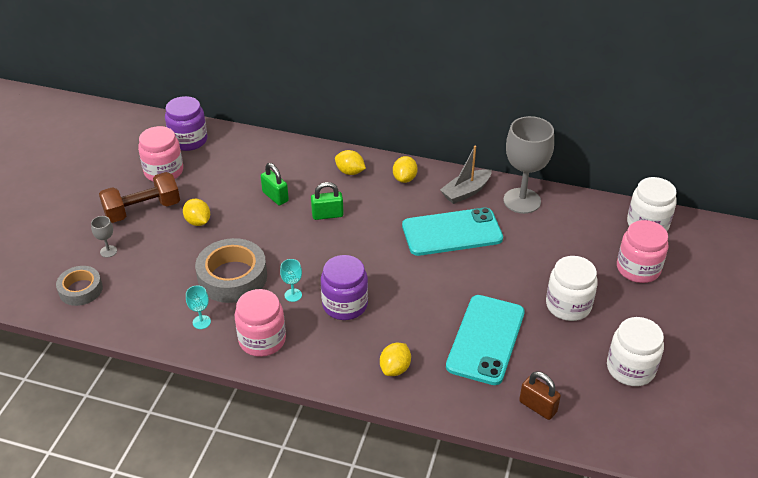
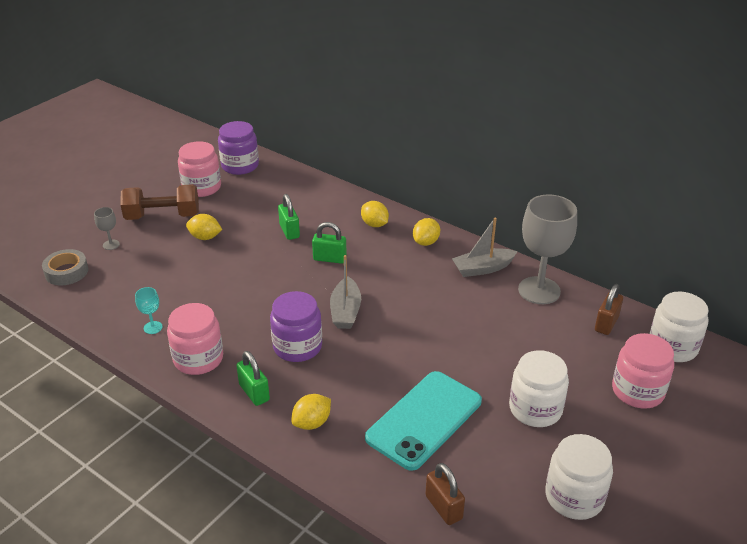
camera: 20 degrees right, 5 degrees down
yellow lemon [183,199,210,226] -> yellow lemon turned 60 degrees counterclockwise [186,214,222,240]
grey tape [195,238,267,303] -> none
turquoise goblet [280,259,302,302] -> none
turquoise phone [402,208,503,256] -> none
none -> green padlock [236,351,270,406]
none -> grey boat [330,255,361,329]
none -> brown padlock [595,284,623,335]

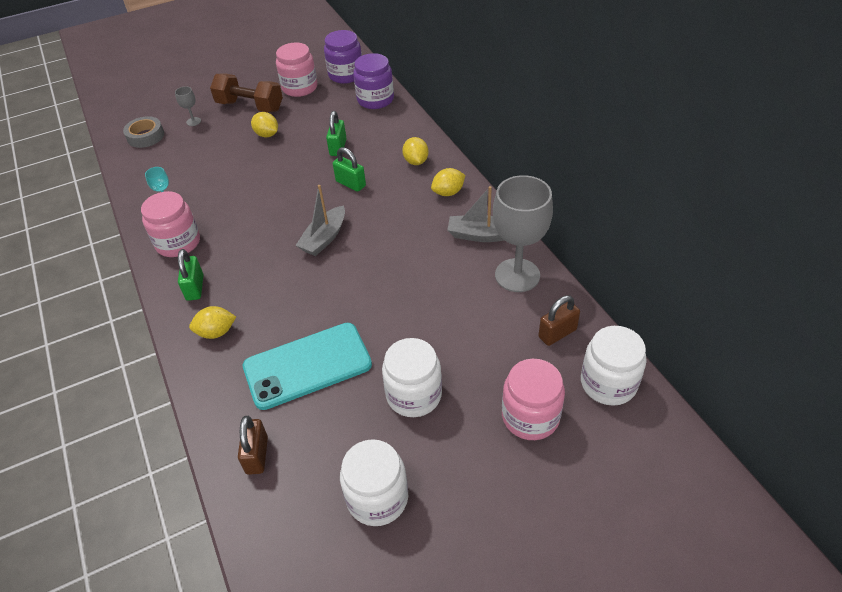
camera: 30 degrees right, 10 degrees up
purple jar [270,291,322,362] -> purple jar moved to [353,53,394,109]

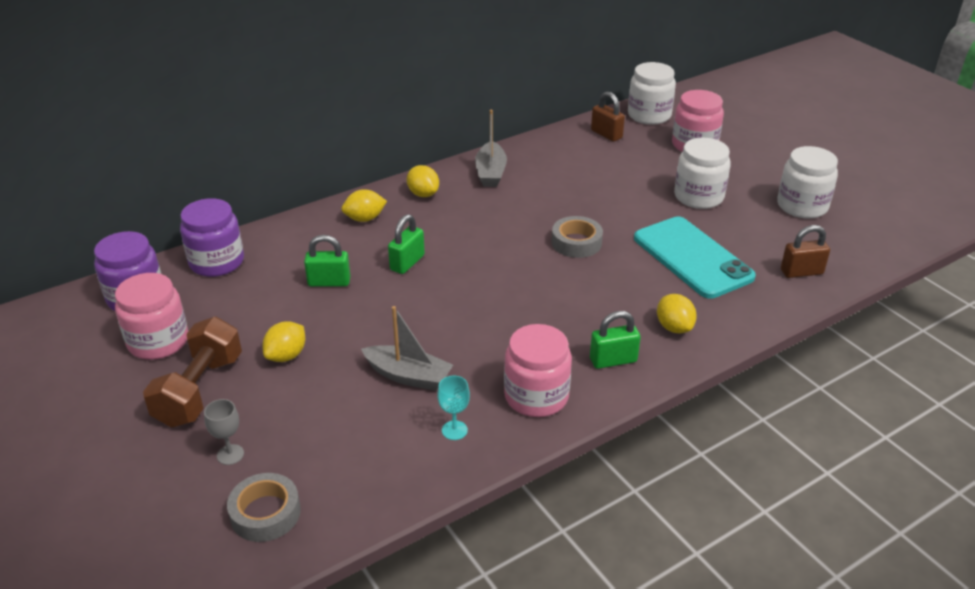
camera: 100 degrees left, 10 degrees down
grey boat [295,185,345,256] -> grey boat moved to [361,306,453,391]
grey goblet [493,175,553,292] -> none
none -> grey tape [552,216,603,258]

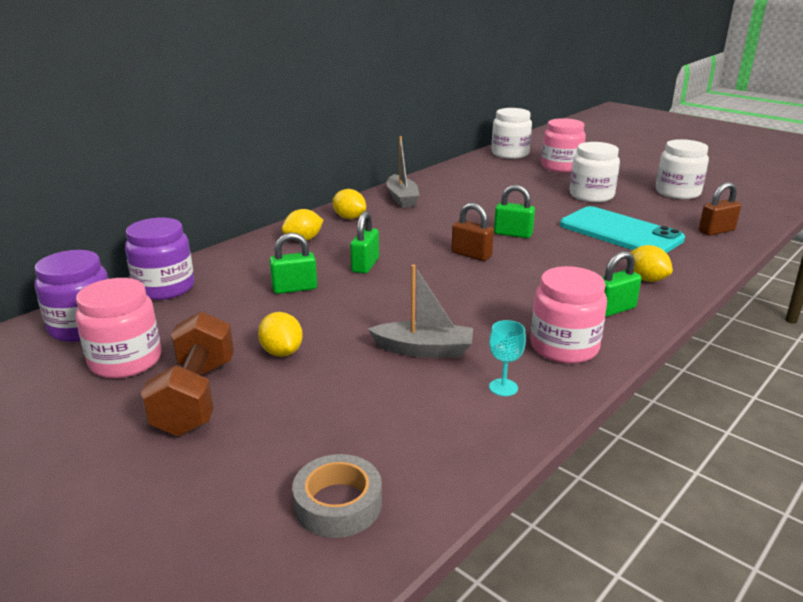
camera: 15 degrees left, 10 degrees down
grey goblet [204,399,244,465] -> none
yellow lemon [262,321,305,362] -> yellow lemon turned 45 degrees counterclockwise [258,312,303,357]
grey tape [552,216,603,258] -> green padlock [494,185,535,238]
brown padlock [591,91,625,142] -> brown padlock moved to [452,203,494,261]

